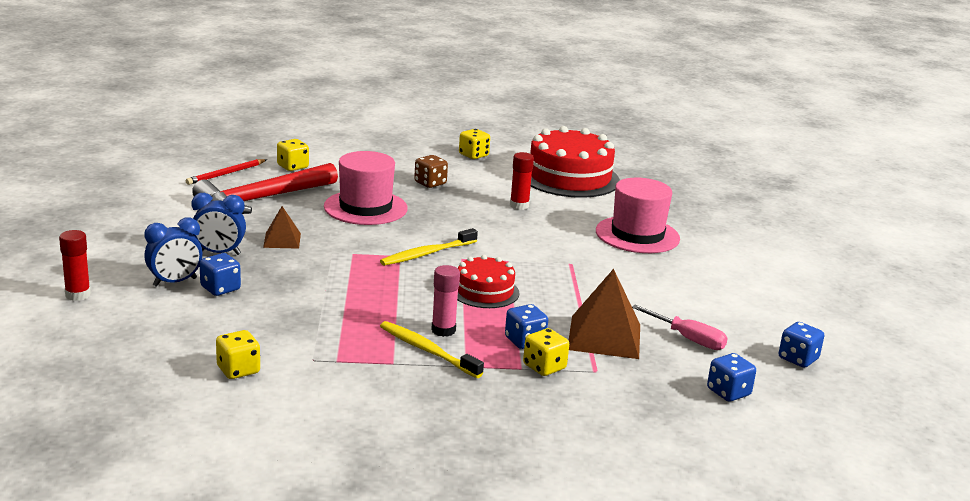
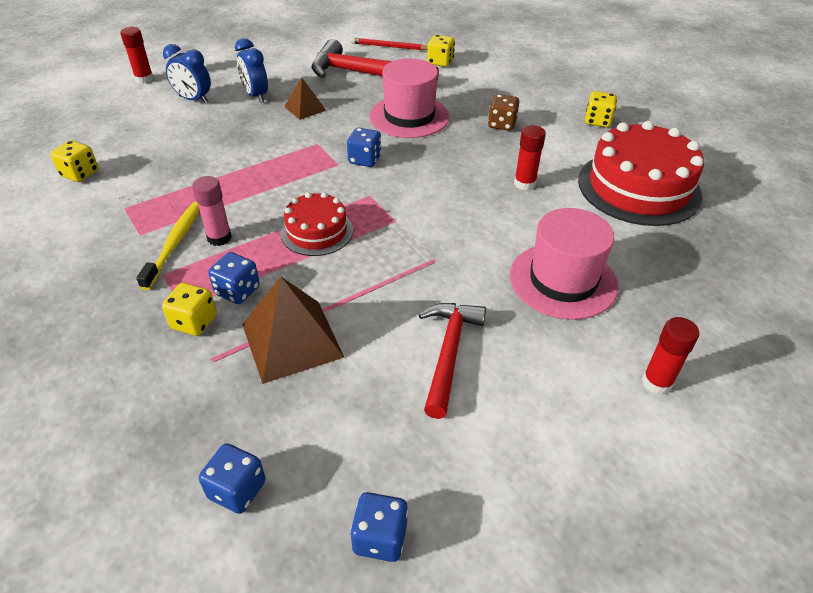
camera: 60 degrees right, 20 degrees up
blue dice [199,253,241,296] -> blue dice moved to [347,128,381,167]
yellow toothbrush [380,228,478,266] -> none
pink screwdriver [632,305,728,350] -> none
none -> red hammer [419,303,486,419]
none -> red glue stick [642,317,699,395]

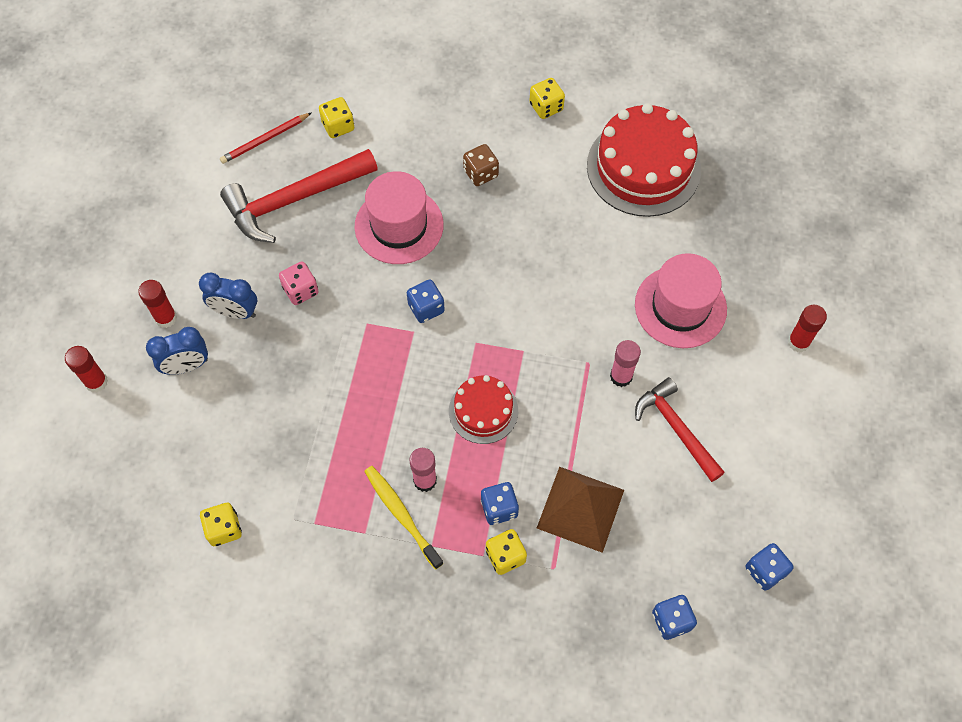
camera: 45 degrees left, 20 degrees up
brown pyramid [284,77,326,120] -> pink dice [279,262,319,305]
red glue stick [514,125,546,191] -> red glue stick moved to [138,280,177,328]
none -> pink glue stick [610,340,641,387]

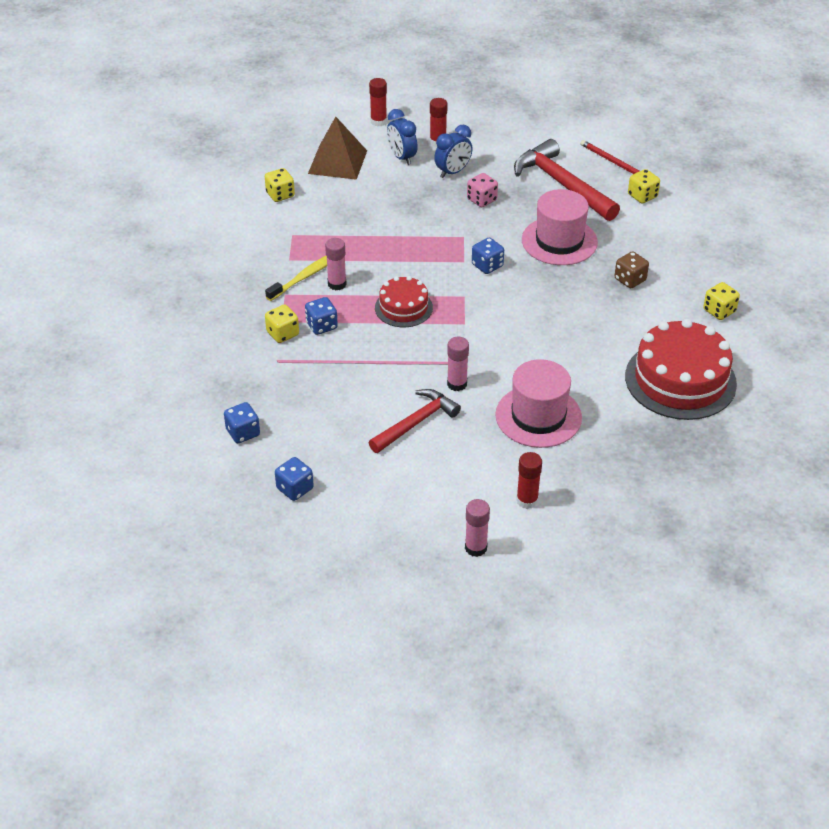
camera: 80 degrees right, 20 degrees down
blue clock [199,273,257,319] -> blue clock turned 135 degrees counterclockwise [434,125,472,178]
brown pyramid [537,467,624,553] -> brown pyramid moved to [308,117,367,180]
none -> pink glue stick [465,499,490,557]

